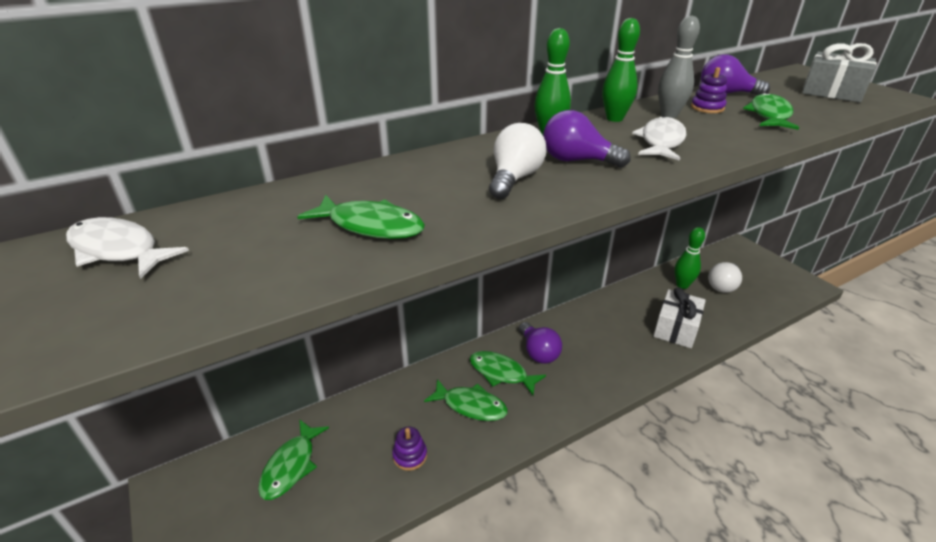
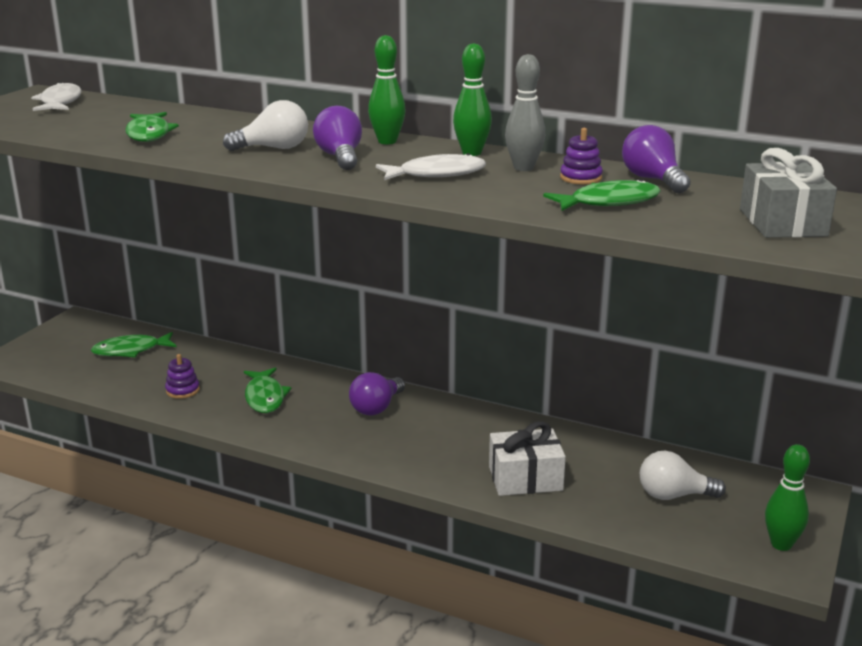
camera: 55 degrees right, 10 degrees down
green fish [470,351,546,396] -> none
green bowling pin [674,227,705,289] -> green bowling pin moved to [765,444,810,551]

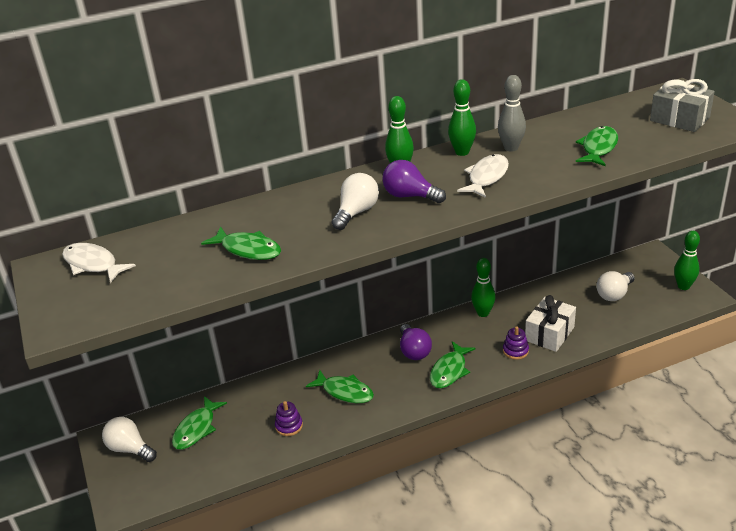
camera: 45 degrees left, 10 degrees up
purple stacking toy [560,128,603,185] -> purple stacking toy moved to [503,326,529,360]
purple light bulb [622,125,691,193] -> none
none -> white light bulb [102,417,157,462]
none -> green fish [430,341,476,388]
none -> green bowling pin [471,258,495,317]

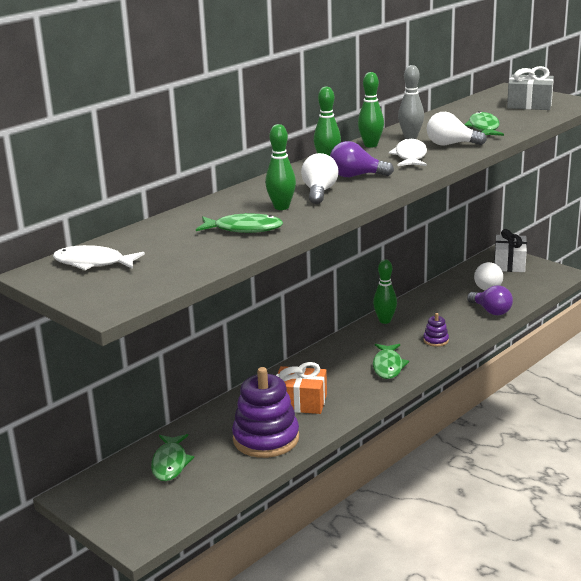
camera: 25 degrees left, 10 degrees down
white light bulb [102,417,157,462] -> white light bulb moved to [427,112,487,145]
purple stacking toy [275,401,303,436] -> purple stacking toy [232,367,299,458], size x2.28
green fish [306,370,374,403] -> orange gift [276,362,327,414]
purple light bulb [400,324,432,360] -> purple light bulb moved to [467,285,513,315]
white gift [525,295,576,352] -> white gift moved to [494,229,527,272]
green bowling pin [674,231,700,290] -> green bowling pin moved to [265,124,296,210]

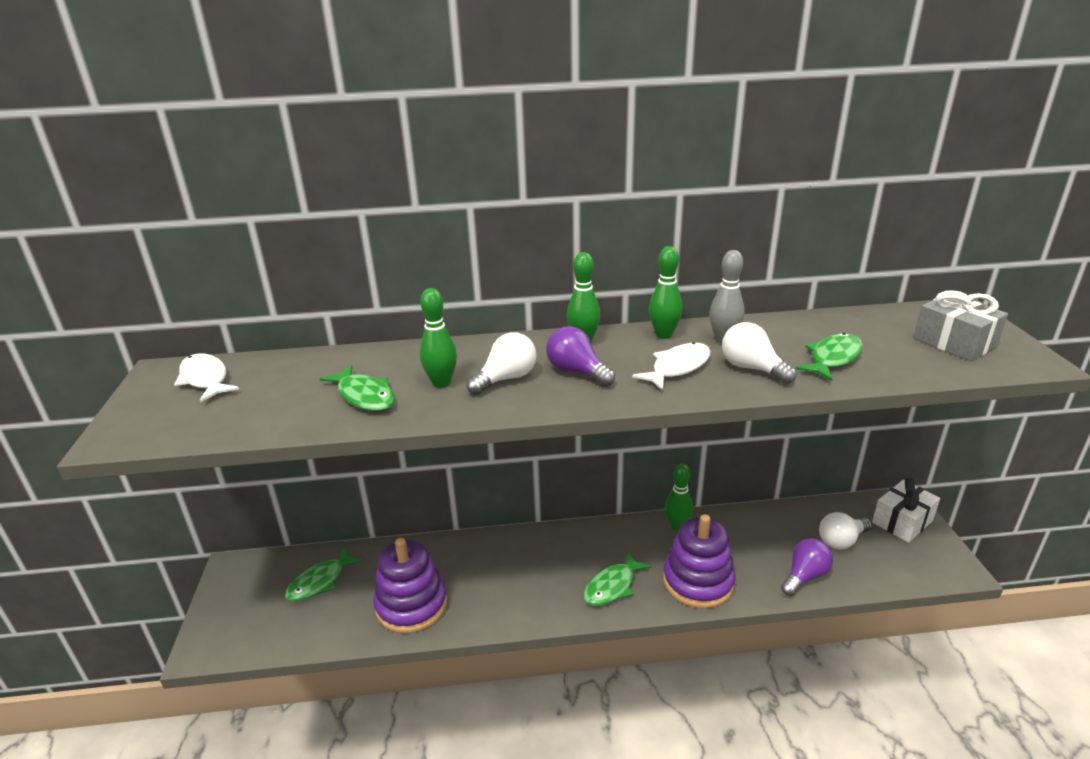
camera: 40 degrees right, 5 degrees up
orange gift [276,362,327,414] -> none
purple stacking toy [423,313,449,347] -> purple stacking toy [663,515,736,609], size x2.28
purple light bulb [467,285,513,315] -> purple light bulb turned 135 degrees counterclockwise [781,538,833,596]

